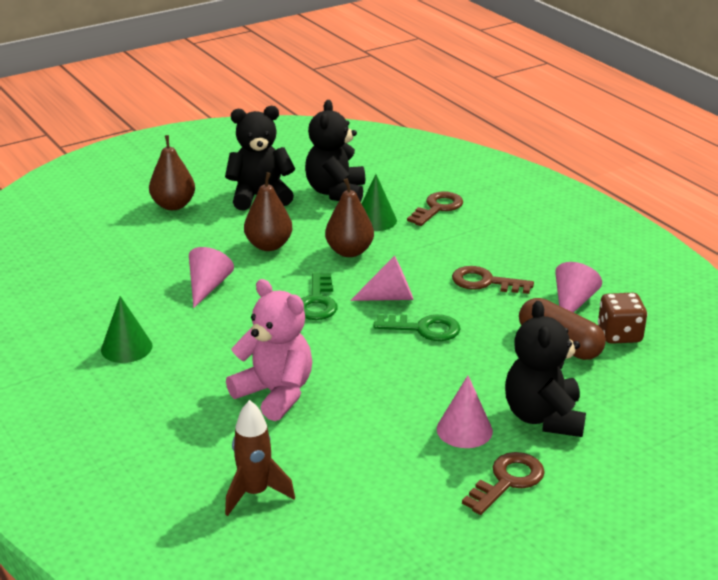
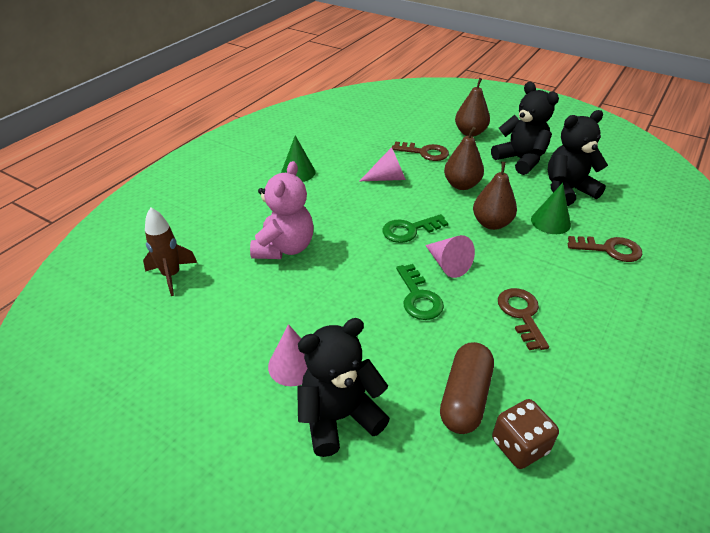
camera: 65 degrees right, 10 degrees up
brown key [462,452,545,515] -> brown key moved to [392,142,449,161]
pink cone [555,262,602,313] -> none

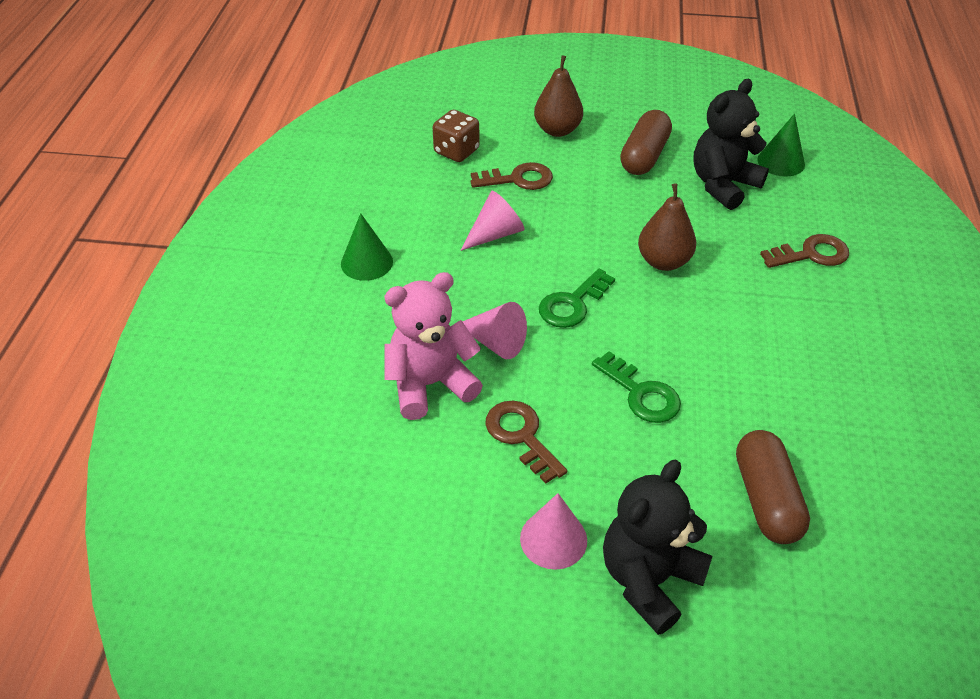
camera: 25 degrees left, 5 degrees up
brown rocket [143,207,197,296] -> none
pink teddy bear [250,161,314,259] -> pink teddy bear turned 105 degrees counterclockwise [384,272,483,420]
pink cone [425,235,475,278] -> pink cone moved to [462,302,527,359]
brown pear [444,127,484,190] -> none
black teddy bear [491,82,559,175] -> brown capsule [620,110,672,175]
brown dice [492,399,559,469] -> brown dice moved to [433,110,480,162]
brown key [498,288,549,350] -> brown key moved to [485,401,567,484]
green cone [531,183,571,234] -> green cone moved to [757,113,805,177]

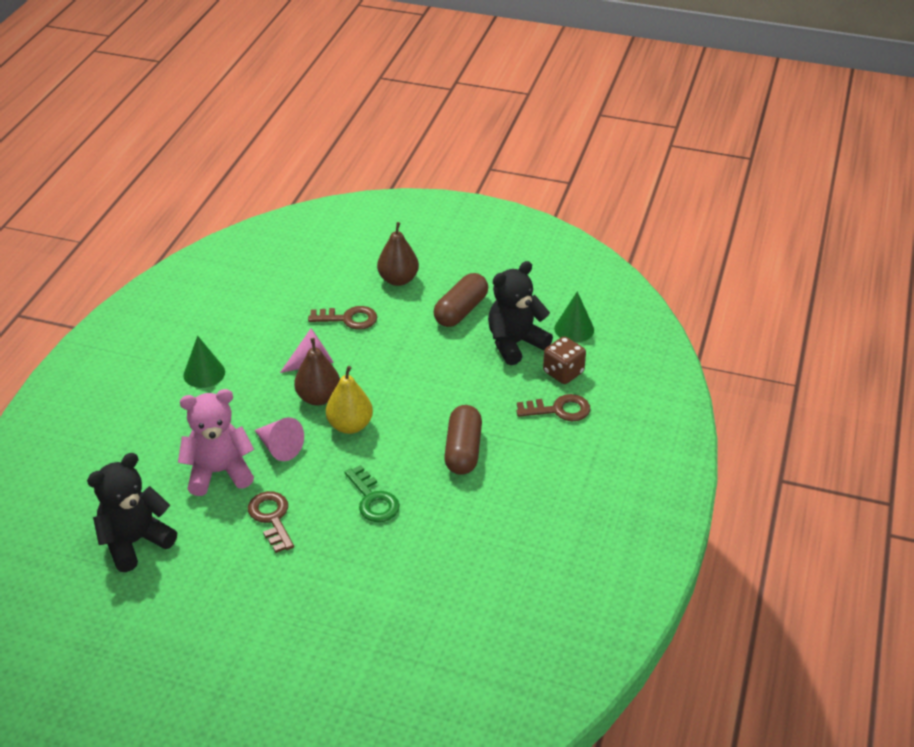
camera: 10 degrees right, 5 degrees down
brown dice [433,110,480,162] -> brown dice moved to [543,337,586,384]
pink cone [520,493,587,570] -> none
green key [539,269,615,328] -> yellow pear [326,366,373,434]
black teddy bear [603,459,712,635] -> black teddy bear moved to [87,453,177,572]
brown pear [638,183,696,271] -> brown pear moved to [294,338,340,405]
brown capsule [736,430,810,544] -> brown capsule moved to [444,405,482,475]

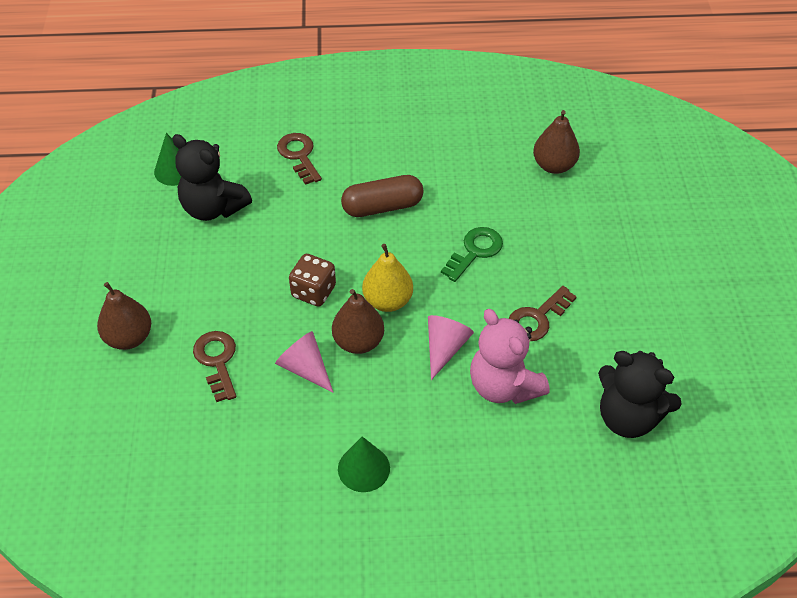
camera: 110 degrees left, 10 degrees up
brown capsule [433,273,488,327] -> none
brown dice [543,337,586,384] -> brown dice moved to [289,254,336,306]
none -> brown pear [533,110,580,174]

